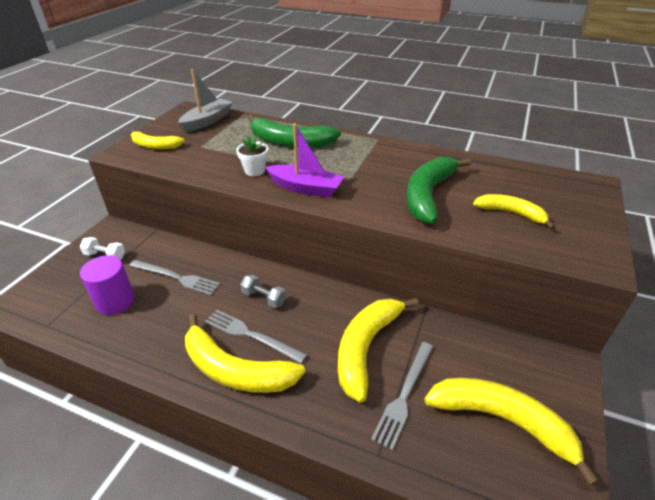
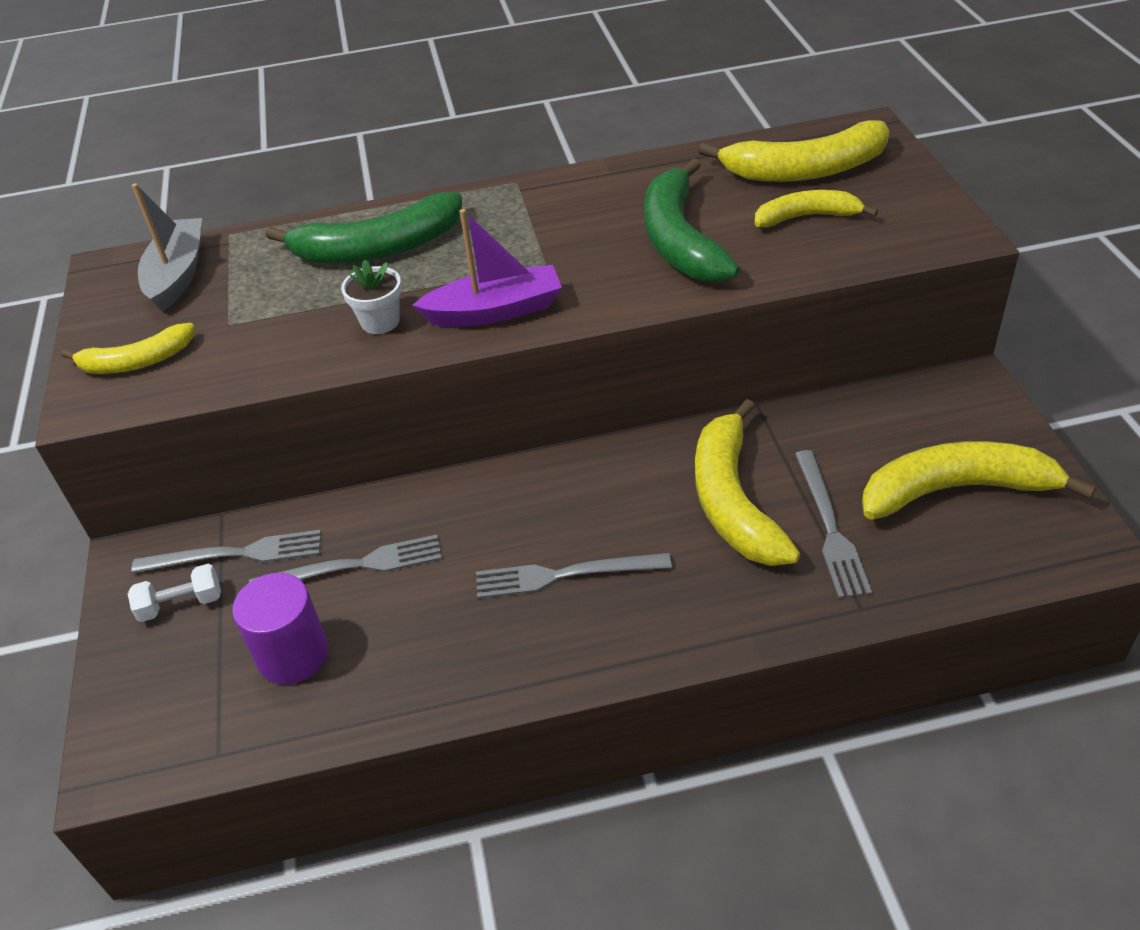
camera: 30 degrees left, 5 degrees up
yellow banana [185,314,305,393] -> yellow banana moved to [698,120,889,182]
grey dumbbell [240,274,286,308] -> none
none -> grey fork [131,530,321,573]

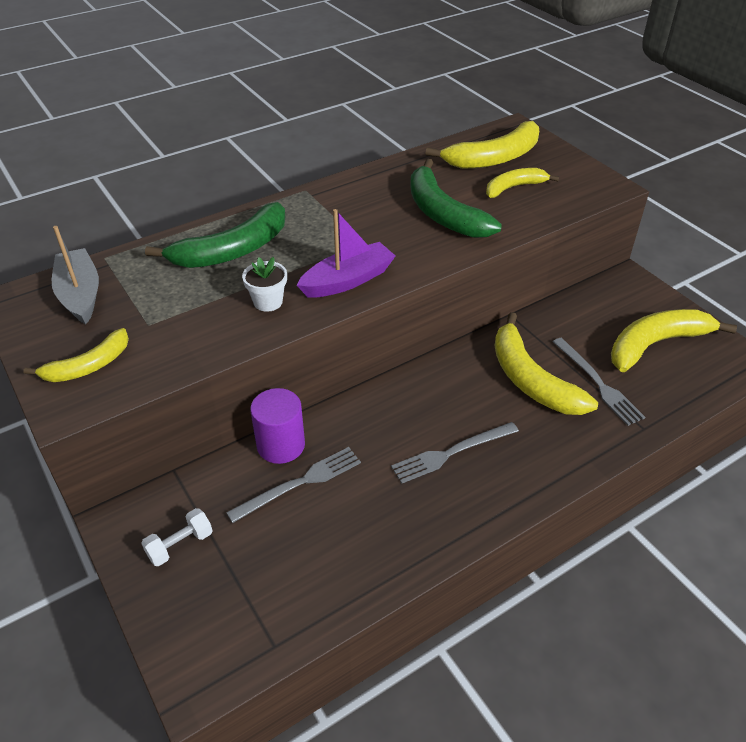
camera: 25 degrees left, 0 degrees up
grey fork [131,530,321,573] -> none
purple cylinder [232,573,328,684] -> purple cylinder moved to [250,388,305,464]

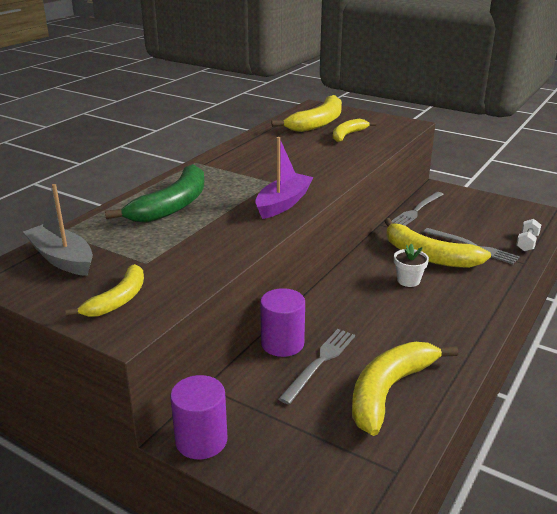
camera: 25 degrees left, 15 degrees down
white dumbbell [141,508,212,566] -> white dumbbell moved to [516,219,541,251]
white flower pot [242,257,287,312] -> white flower pot moved to [394,244,429,287]
grey fork [391,422,519,484] -> grey fork moved to [392,192,444,226]
green banana [410,159,502,238] -> none
yellow banana [611,309,737,372] -> yellow banana moved to [352,342,458,436]
none -> purple cylinder [170,375,228,459]

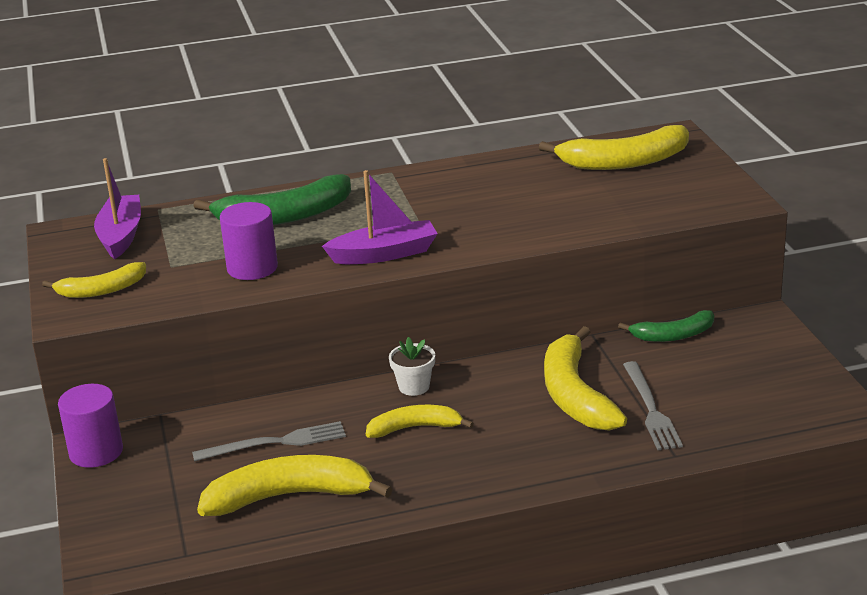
camera: 45 degrees right, 0 degrees up
grey boat [23,184,93,276] -> purple boat [94,158,141,259]
purple cylinder [260,288,305,357] -> purple cylinder moved to [220,202,278,280]
yellow banana [333,119,376,142] -> yellow banana moved to [366,405,474,438]
grey fork [392,192,444,226] -> green banana [618,310,714,342]
white flower pot [394,244,429,287] -> white flower pot moved to [389,337,435,396]
white dumbbell [516,219,541,251] -> none

